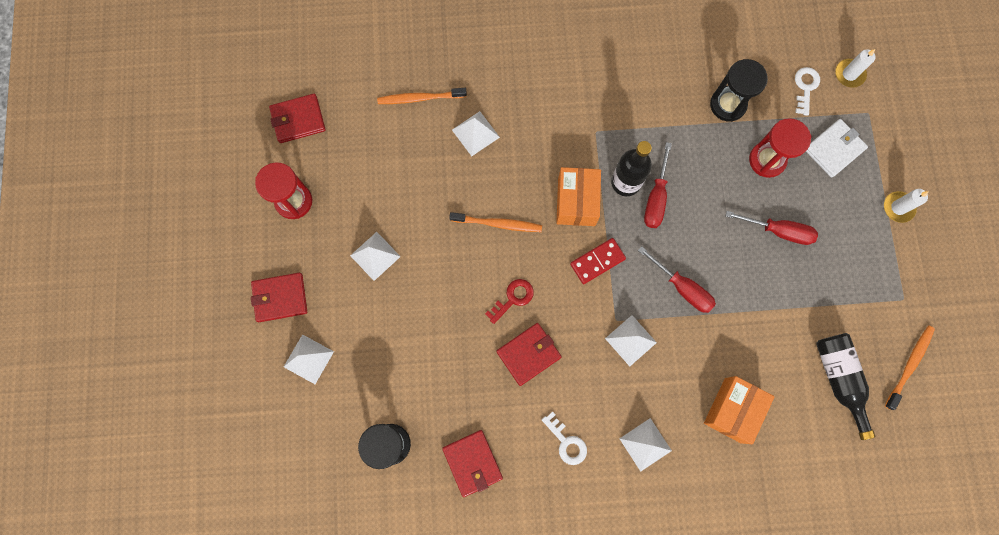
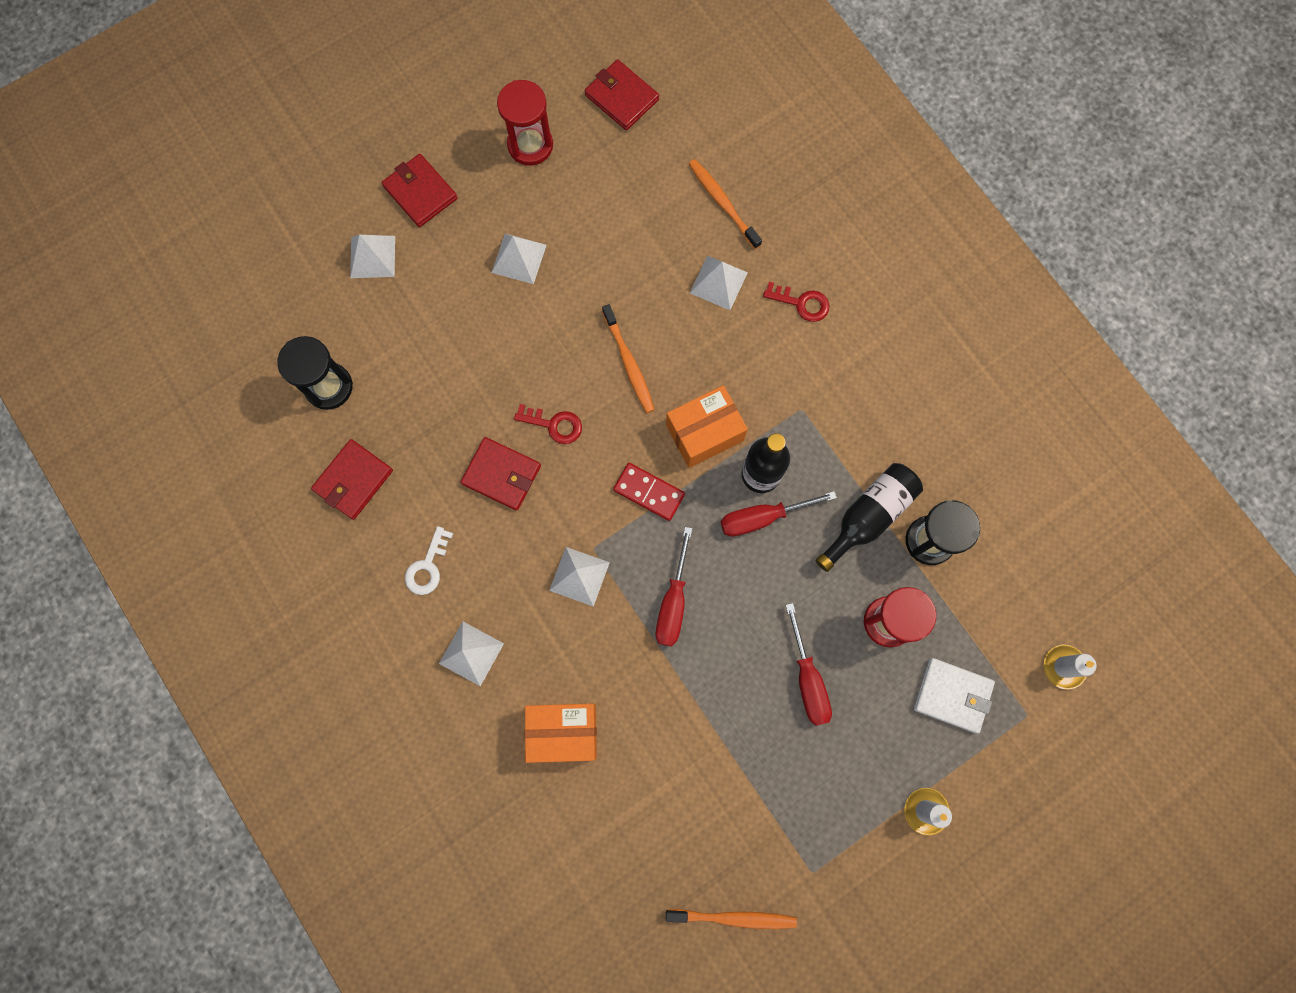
camera: 60 degrees right, 0 degrees up
white key [795,67,820,116] -> none
black bottle [816,333,875,440] -> black bottle moved to [815,463,923,572]
none -> red key [763,282,830,322]

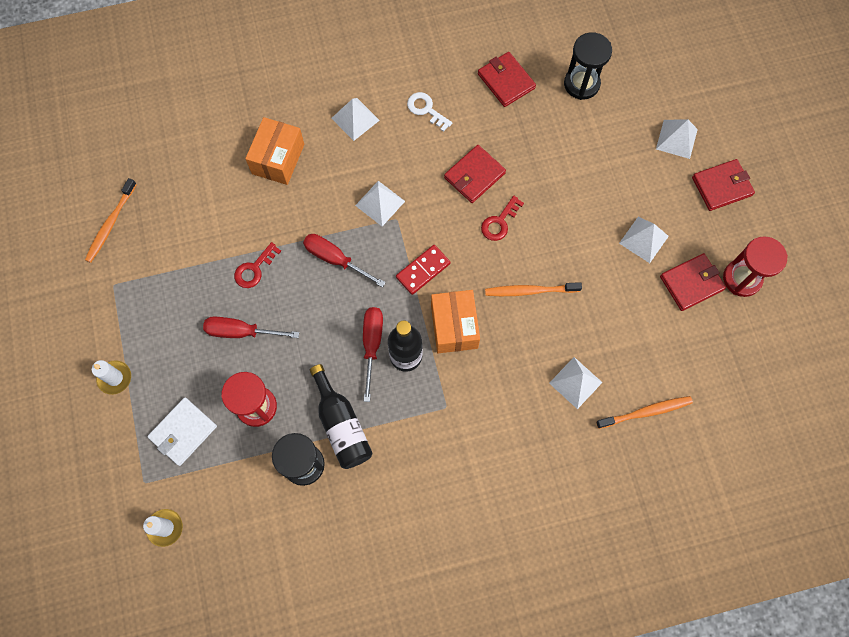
camera: 110 degrees right, 5 degrees down
red wallet [585,59,659,130] -> red wallet moved to [660,253,726,311]
red key [763,282,830,322] -> red key moved to [234,242,281,288]

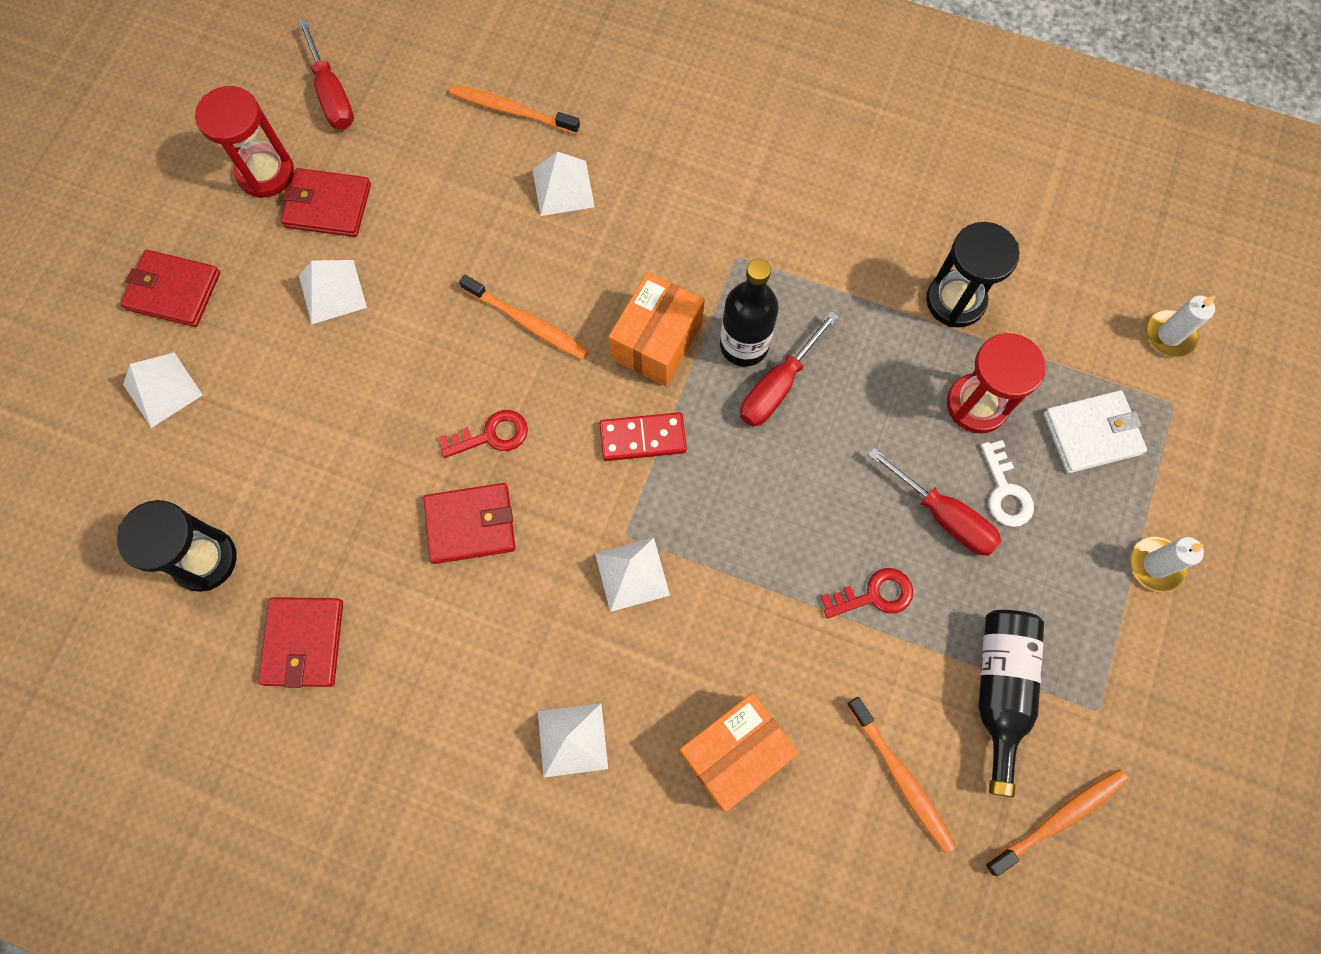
camera: 145 degrees left, 0 degrees up
red screwdriver [303,234,386,287] -> red screwdriver moved to [298,19,354,129]
black bottle [310,364,373,469] -> black bottle moved to [978,610,1044,797]
white key [407,92,452,132] -> white key moved to [981,440,1034,527]
none -> orange toothbrush [846,697,956,854]

